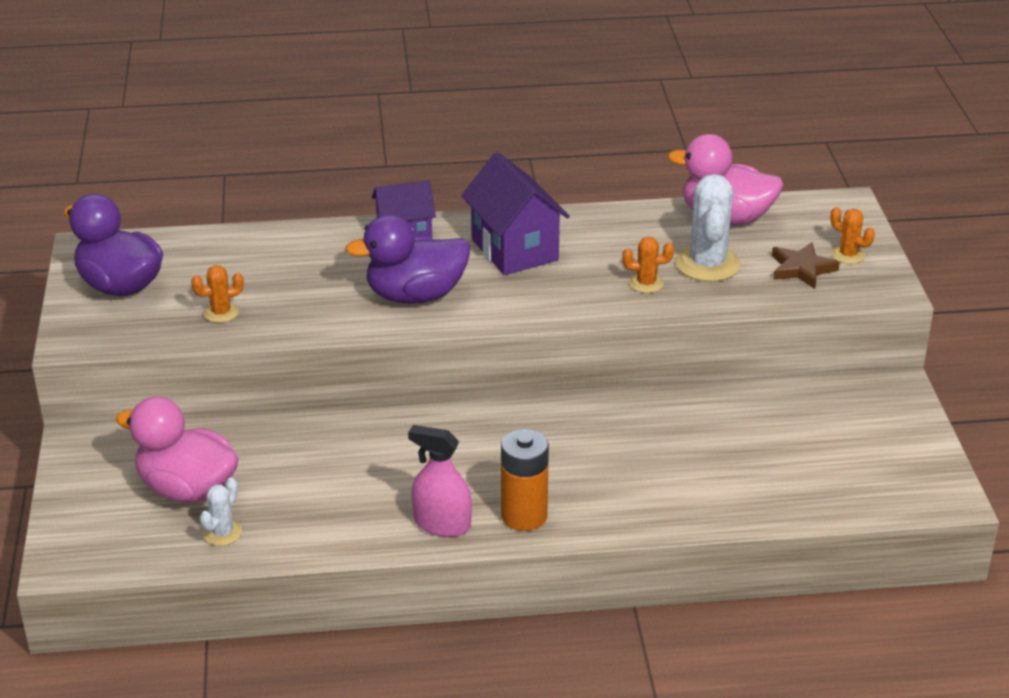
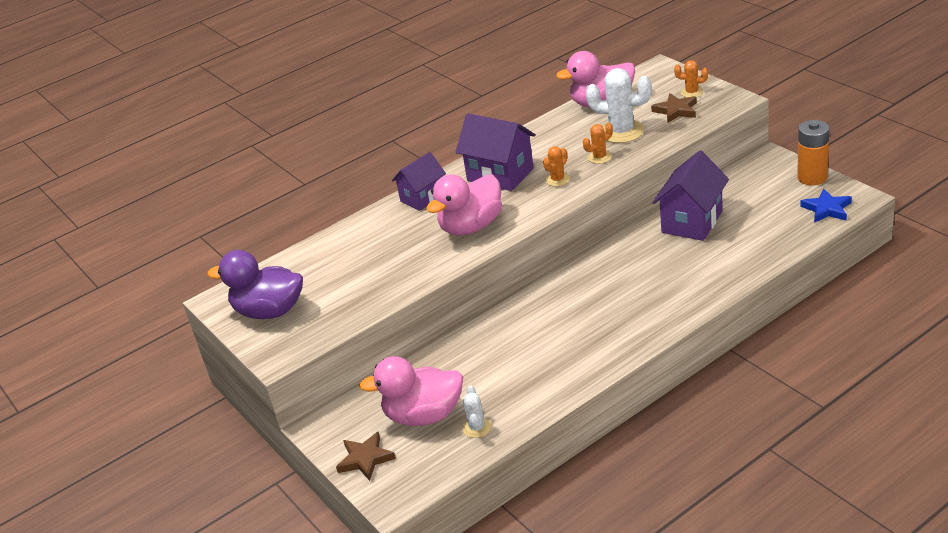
camera: 25 degrees left, 0 degrees up
orange cactus [191,265,244,323] -> orange cactus moved to [543,146,570,187]
purple duck [345,215,470,304] -> pink duck [426,174,502,235]
pink spray bottle [408,425,472,537] -> none
orange battery [501,429,549,531] -> orange battery moved to [797,120,829,186]
white cactus [675,174,740,282] -> white cactus turned 45 degrees counterclockwise [586,68,652,143]
none -> brown star [336,432,396,481]
none -> purple house [652,151,729,241]
none -> blue star [800,188,852,223]

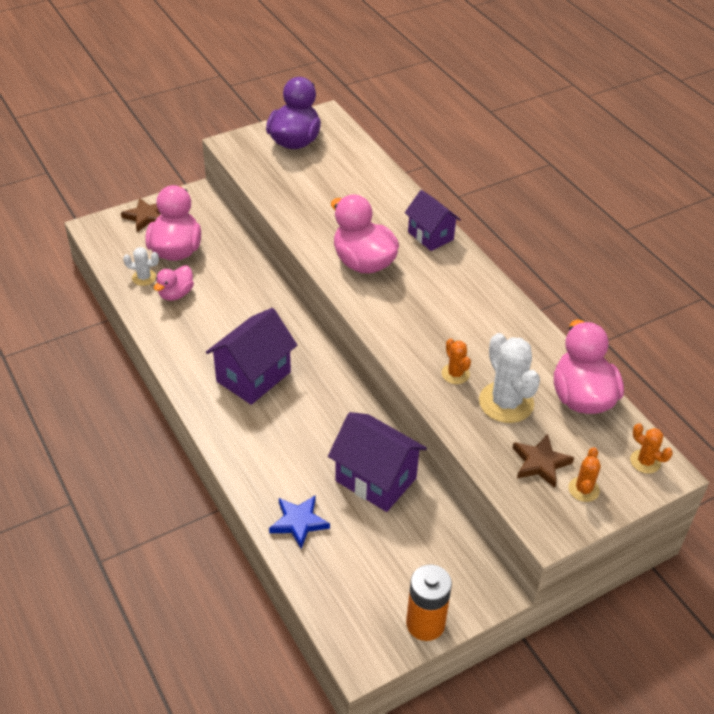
camera: 90 degrees right, 10 degrees up
purple house [456,113,536,191] -> purple house moved to [206,308,297,405]
orange cactus [543,146,570,187] -> orange cactus moved to [630,423,673,474]
white cactus [586,68,652,143] -> white cactus turned 45 degrees counterclockwise [479,333,540,423]
blue star [800,188,852,223] -> blue star moved to [269,496,330,549]
none -> pink duck [154,265,194,301]

